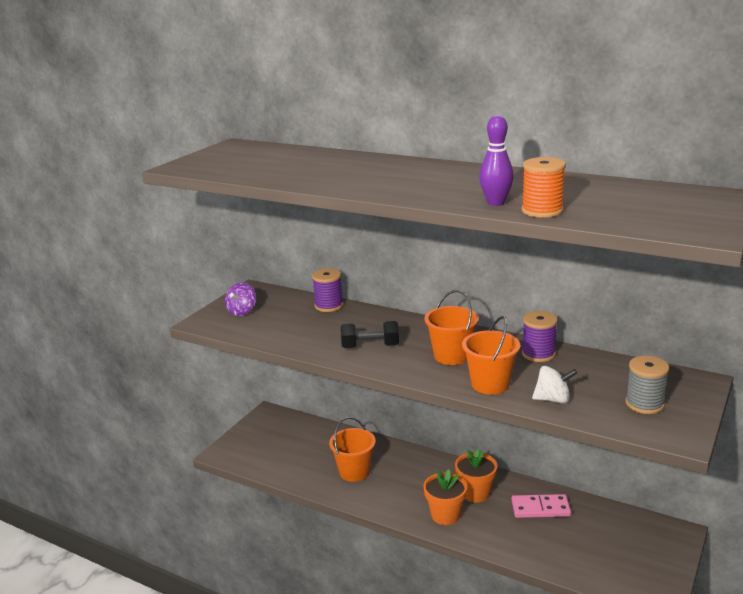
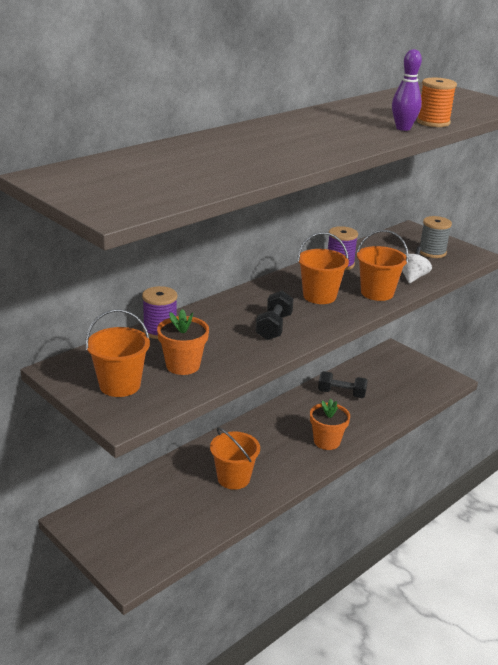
camera: 75 degrees left, 5 degrees up
purple spinning top [225,282,256,316] -> orange bucket [85,310,150,397]
orange flower pot [455,448,498,503] -> orange flower pot moved to [157,309,209,375]
pink domino [511,494,571,518] -> black dumbbell [318,371,368,398]

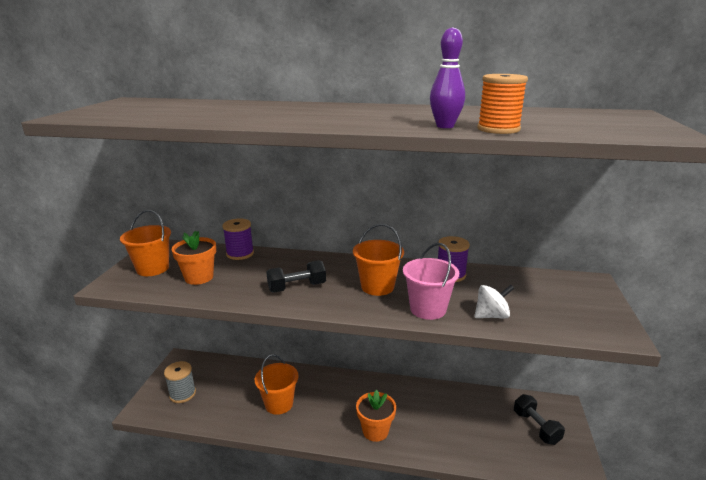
camera: 55 degrees right, 5 degrees down
black dumbbell [318,371,368,398] -> black dumbbell moved to [514,394,565,445]
orange bucket [357,230,409,301] -> pink bucket [403,243,459,320]
grey spool [420,216,452,258] -> grey spool moved to [164,361,196,403]

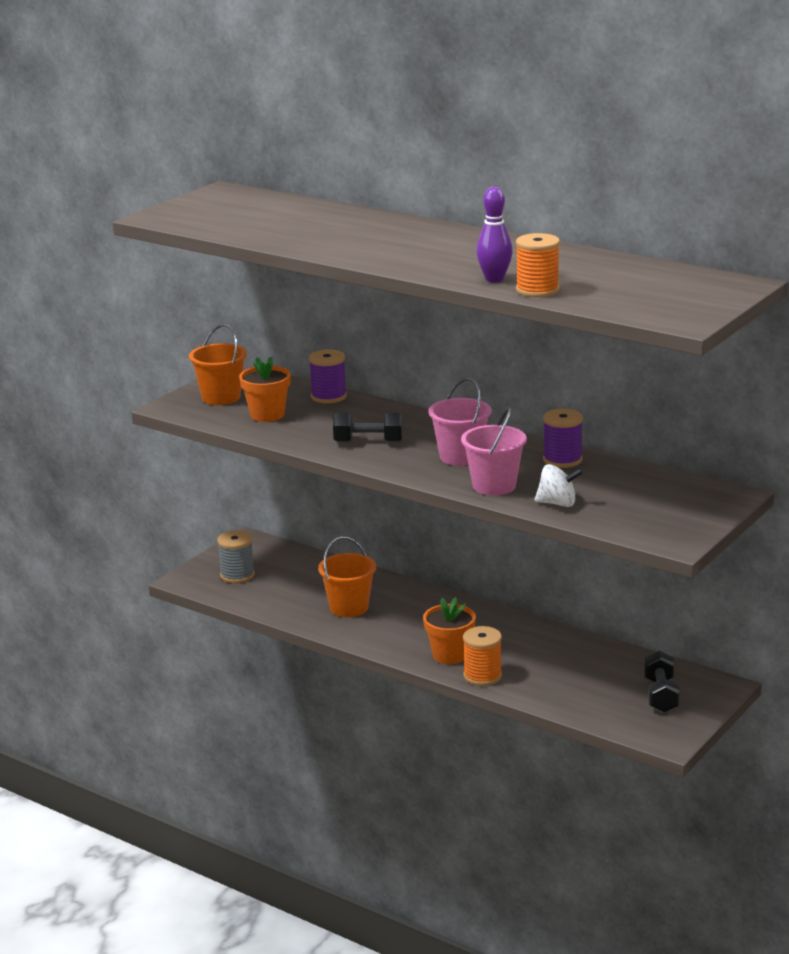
camera: 25 degrees right, 0 degrees up
orange bucket [353,224,404,296] -> pink bucket [428,378,492,466]
none -> orange spool [463,626,502,686]

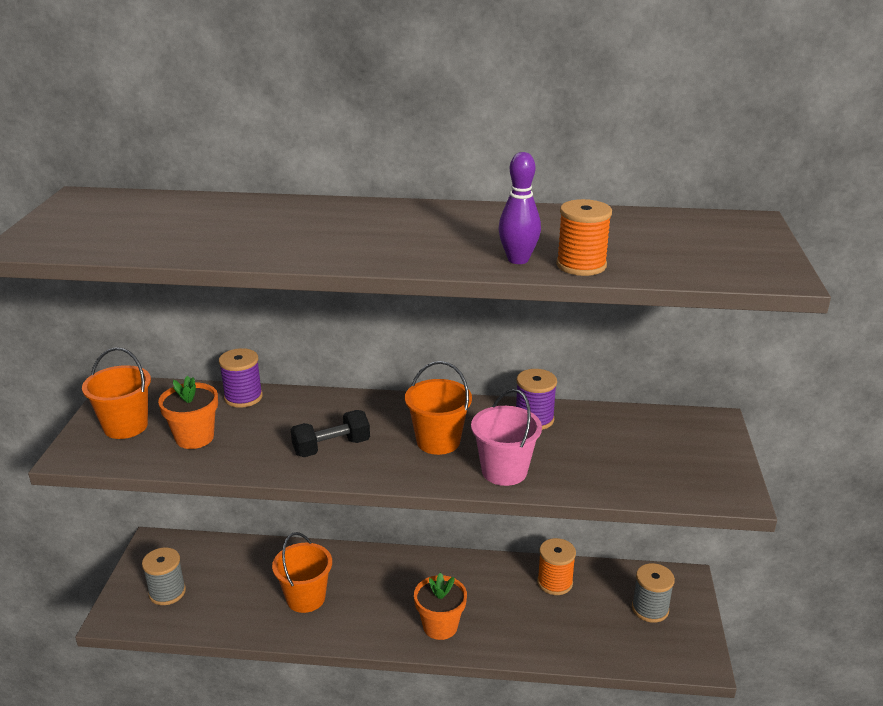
camera: 30 degrees left, 5 degrees up
pink bucket [428,378,492,466] -> orange bucket [405,361,472,455]
orange spool [463,626,502,686] -> orange spool moved to [537,538,576,595]
white spinning top [535,464,583,507] -> none
black dumbbell [644,651,680,713] -> grey spool [632,563,675,623]

